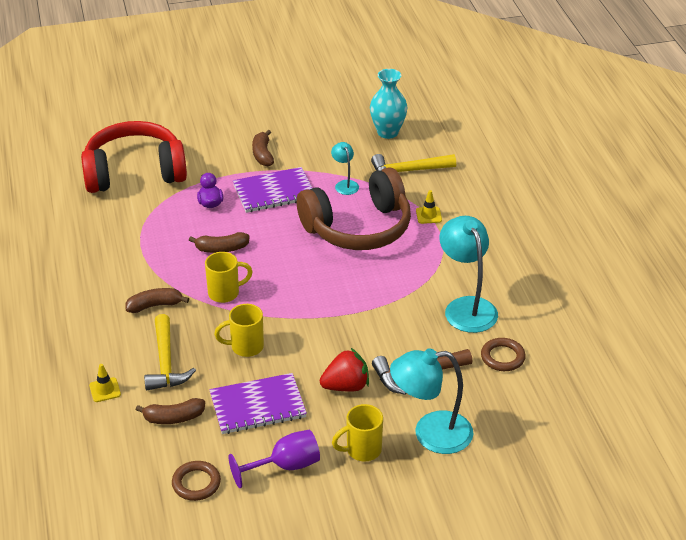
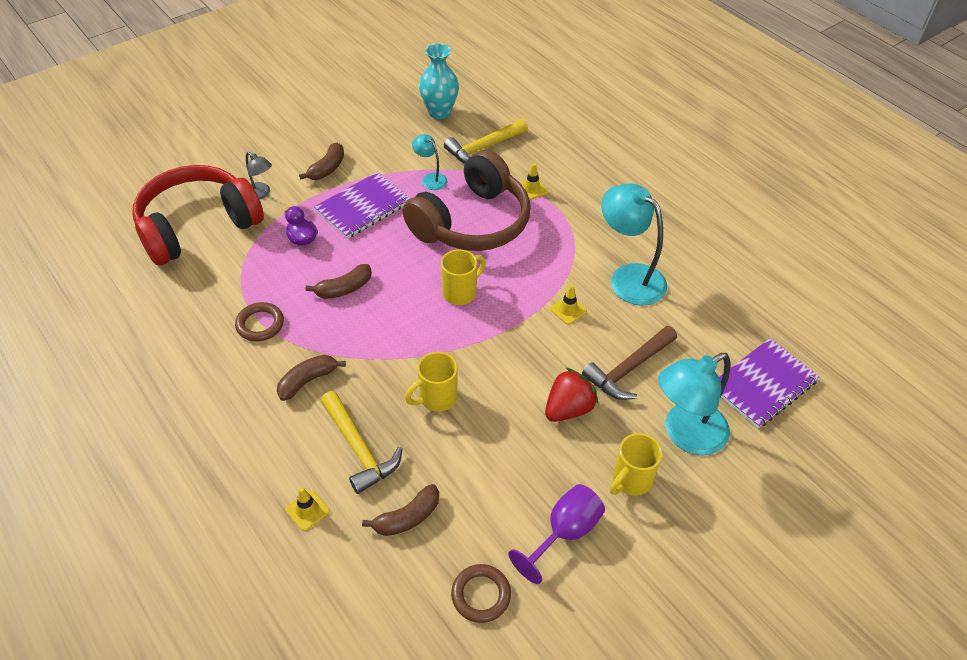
camera: 25 degrees left, 10 degrees up
yellow mug [205,252,253,303] -> yellow mug moved to [441,249,486,305]
purple notebook [209,373,307,434] -> purple notebook moved to [719,338,820,428]
brown banana [252,130,274,167] -> brown banana turned 120 degrees counterclockwise [299,142,344,180]
brown ring [481,338,526,371] -> brown ring moved to [235,302,284,341]
none -> grey lamp [246,152,272,200]
none -> yellow traffic cone [550,284,587,325]

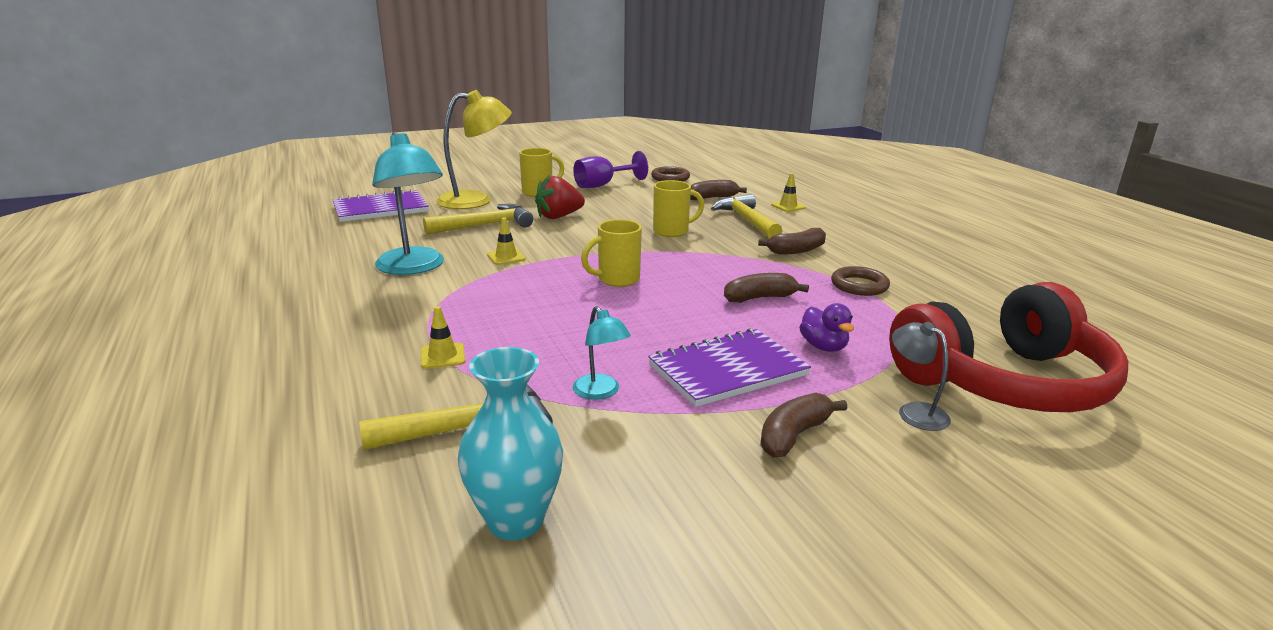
camera: 165 degrees left, 25 degrees down
brown headphones [403,149,530,251] -> none
brown hammer [582,326,677,400] -> yellow hammer [423,204,533,235]
turquoise lamp [658,353,731,455] -> yellow lamp [436,90,512,209]

